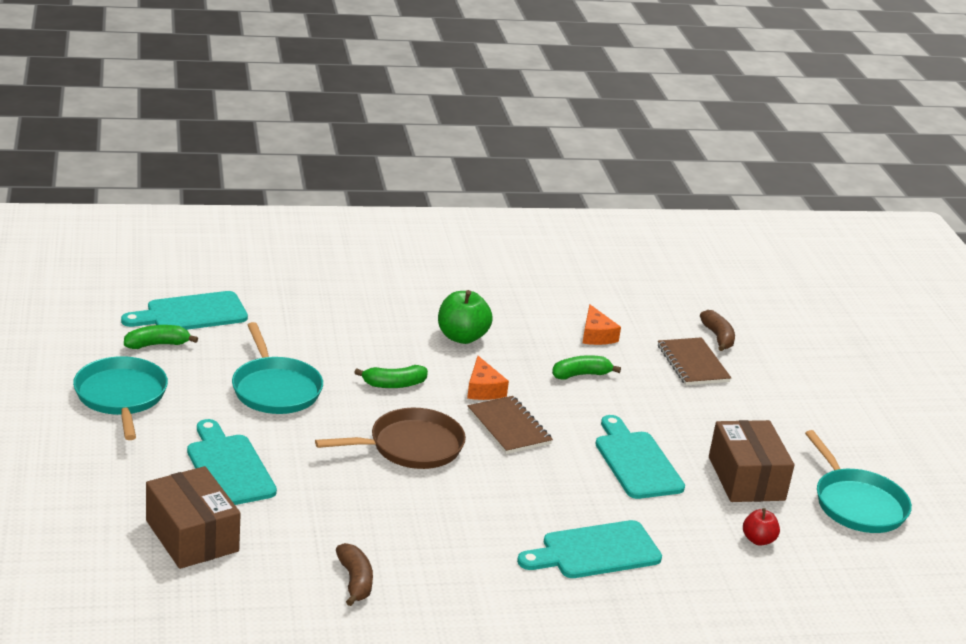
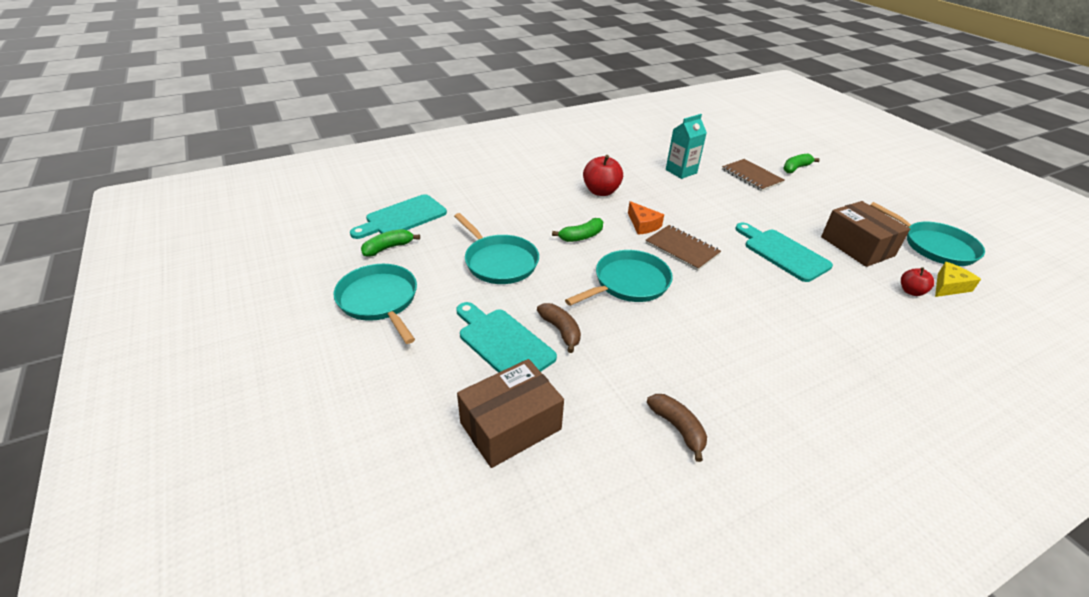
camera: 15 degrees left, 10 degrees up
brown box [146,466,241,569] -> brown box turned 75 degrees counterclockwise [457,359,564,468]
brown pan [315,408,466,469] -> turquoise pan [565,250,673,306]
green apple [438,290,493,344] -> red apple [583,155,623,196]
turquoise cutting board [517,520,662,578] -> none
green banana [552,355,621,380] -> green banana moved to [783,154,820,173]
orange cheese [582,304,621,345] -> turquoise carton [666,114,707,179]
brown banana [700,310,735,351] -> brown banana moved to [537,303,581,353]
none -> yellow cheese [935,262,981,297]

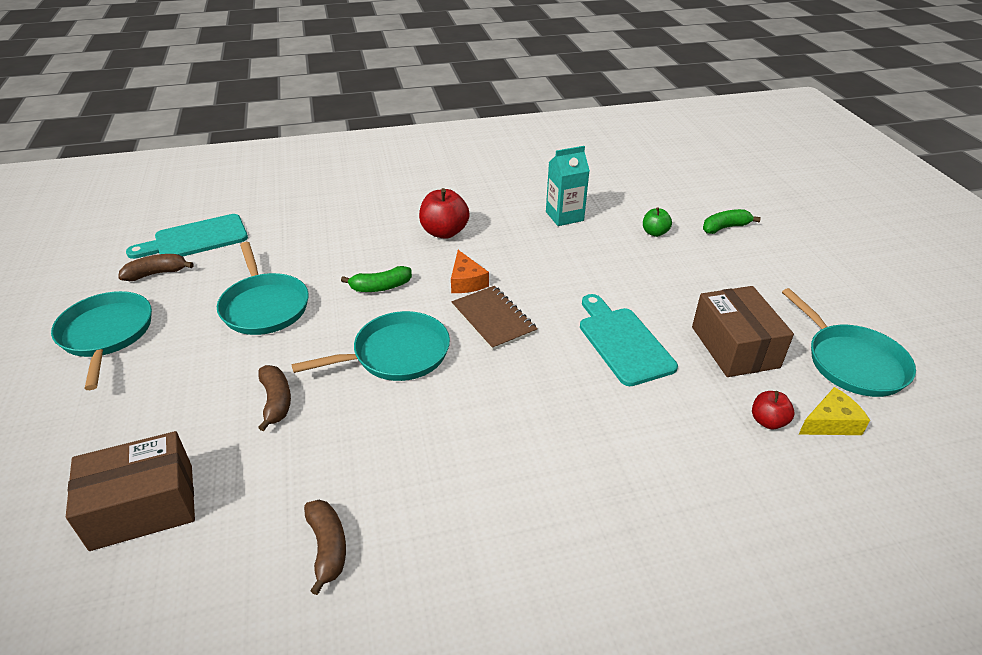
camera: 15 degrees right, 0 degrees up
green banana [361,229,420,257] -> brown banana [118,254,193,281]
turquoise cutting board [456,302,557,373] -> none
brown notebook [722,159,785,191] -> green apple [643,207,672,237]

